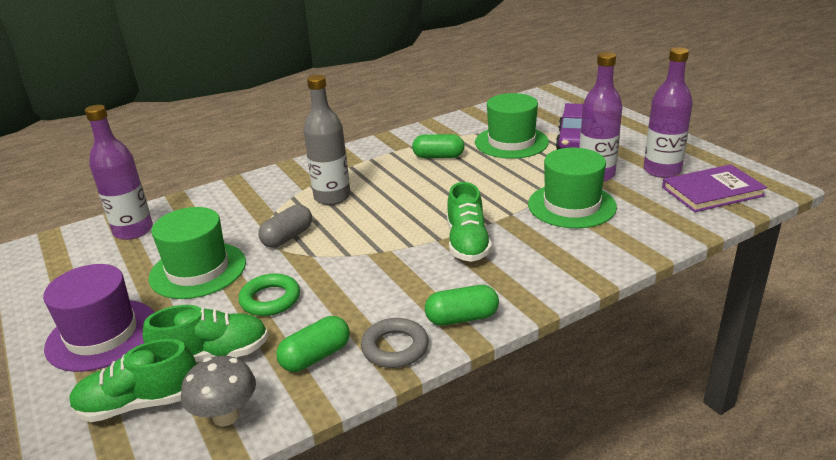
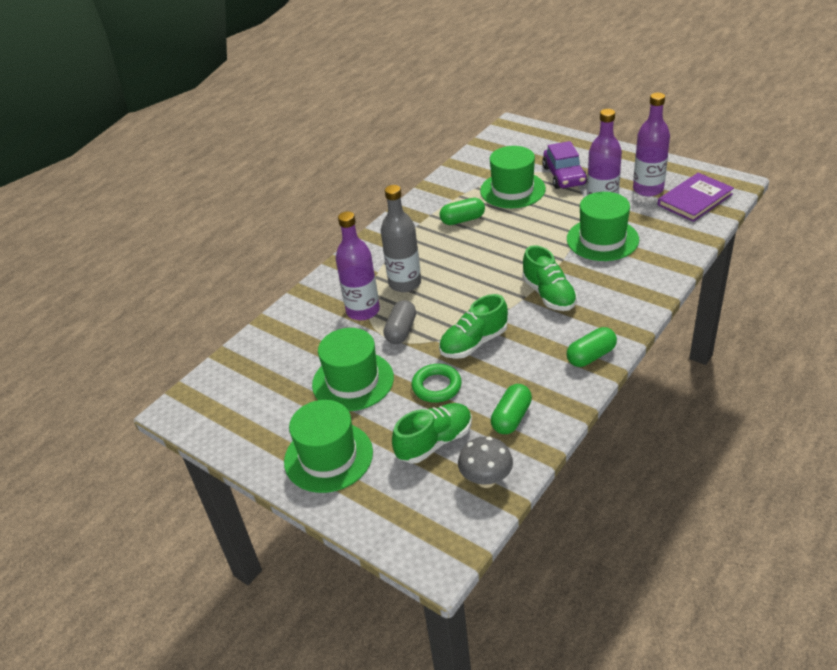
camera: 20 degrees left, 10 degrees up
purple hat [43,264,155,372] -> green hat [284,400,373,493]
green shoe [69,339,196,422] -> green shoe moved to [439,294,508,359]
purple bottle [85,105,153,240] -> purple bottle moved to [336,211,380,320]
grey ring [361,318,429,368] -> none

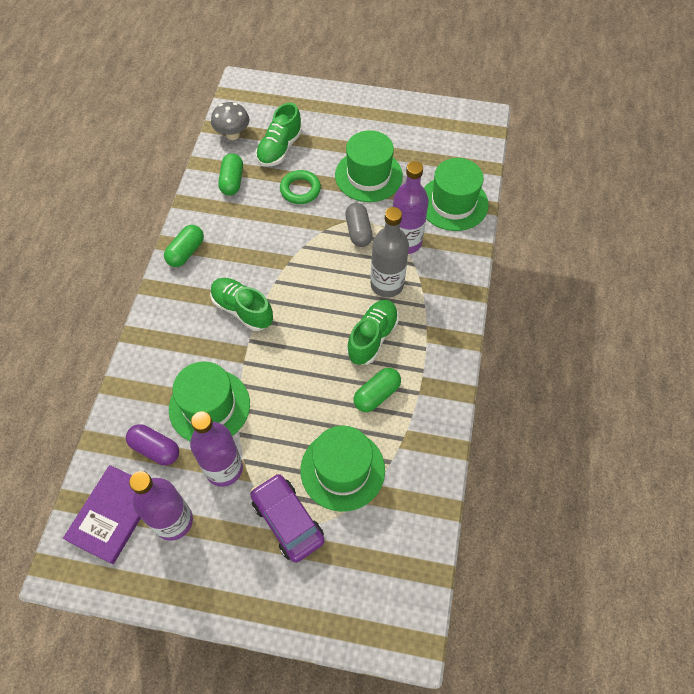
camera: 150 degrees right, 20 degrees up
green hat [284,400,373,493] -> green hat moved to [424,158,489,231]
green shoe [439,294,508,359] -> green shoe moved to [347,300,399,365]
none -> purple capsule [126,424,179,465]

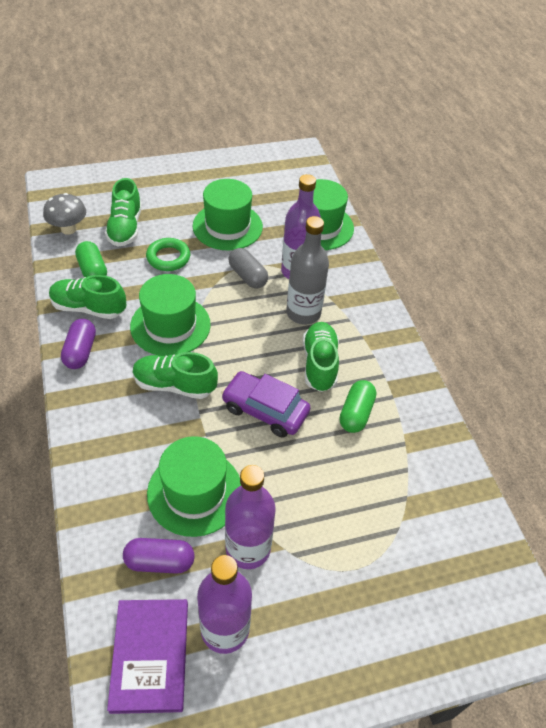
camera: 30 degrees left, 10 degrees down
green capsule [164,225,204,267] -> purple capsule [61,319,96,369]
purple car [250,473,325,563] -> purple car moved to [221,371,310,438]
green hat [300,426,385,512] -> green hat moved to [130,274,211,356]
none -> green shoe [49,275,126,319]

